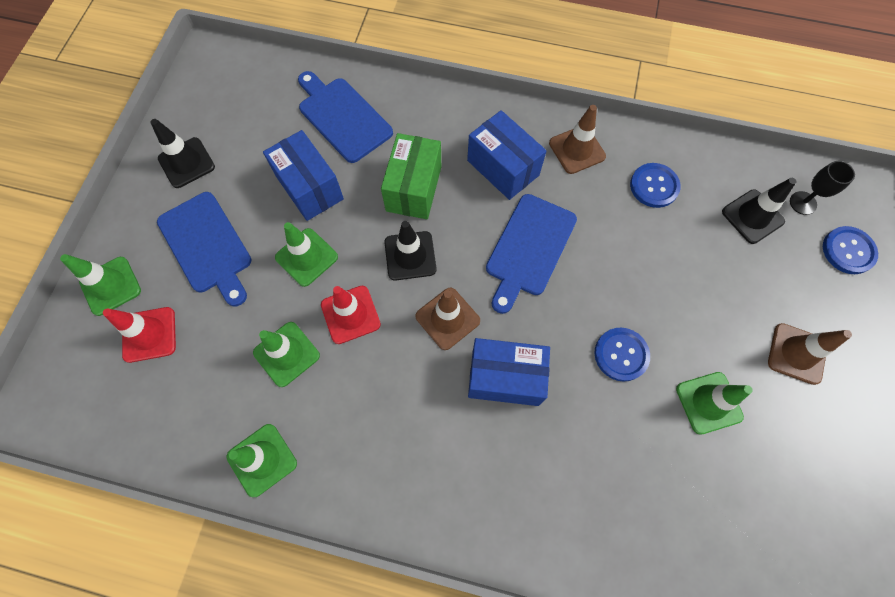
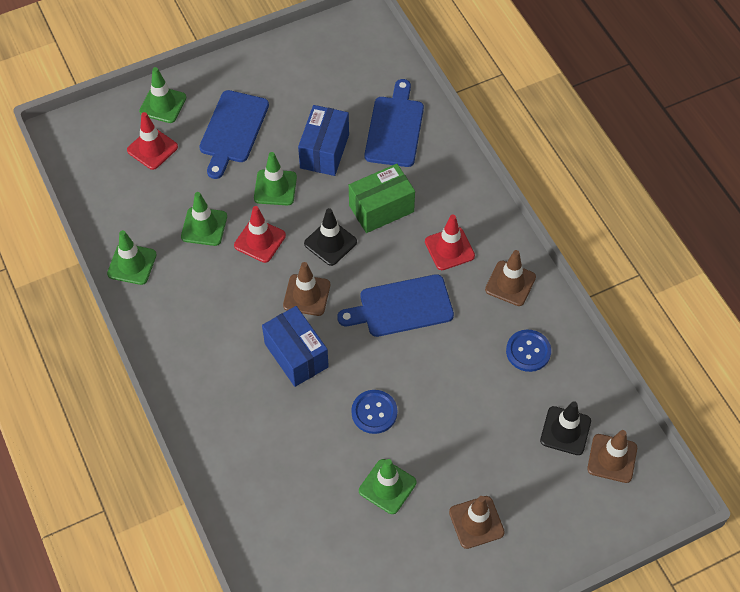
camera: 50 degrees right, 10 degrees down
black traffic cone [150,119,215,188] -> none
blue box [467,110,547,200] -> red traffic cone [425,214,475,270]
black goblet [790,161,855,215] -> brown traffic cone [587,430,637,483]
blue button [823,226,878,274] -> none

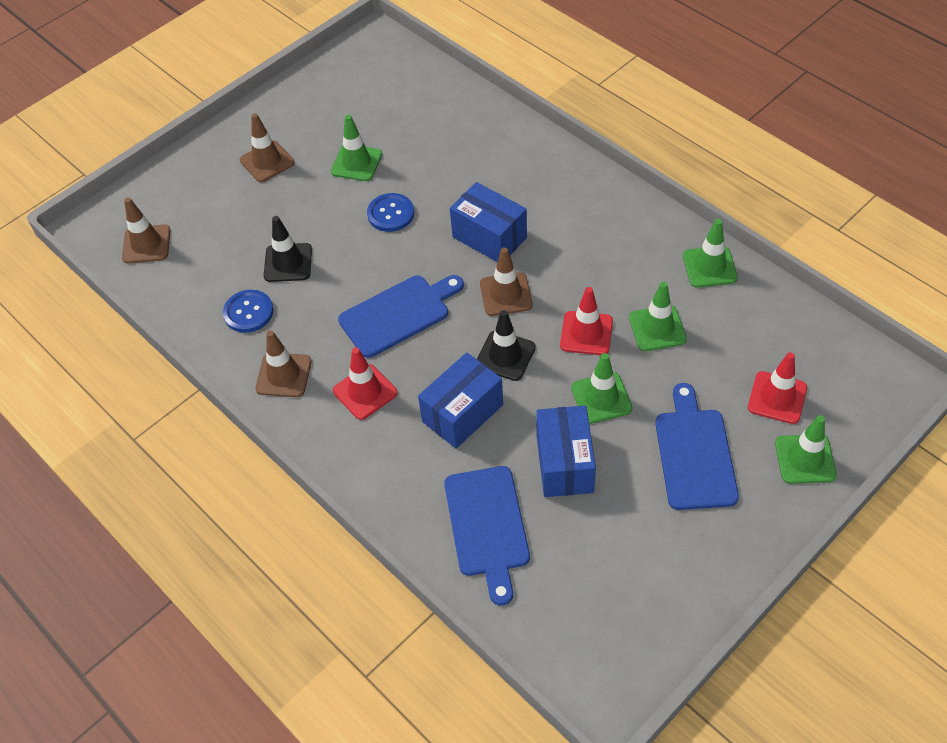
camera: 165 degrees right, 5 degrees down
green box [349,164,415,233] -> blue box [418,352,503,449]
black traffic cone [540,401,591,455] -> black traffic cone moved to [264,216,312,282]

